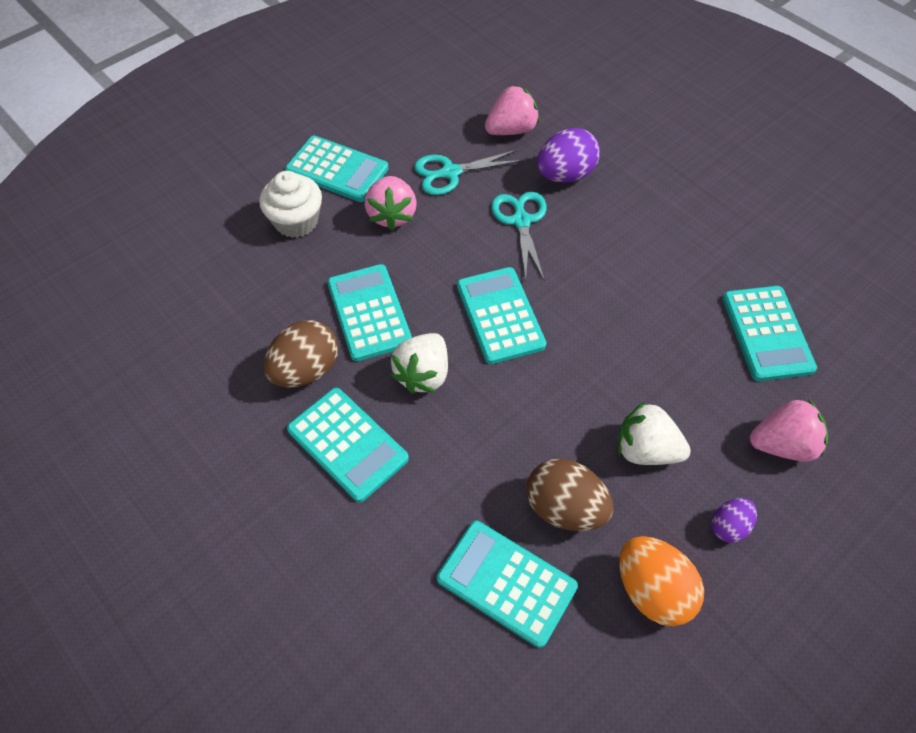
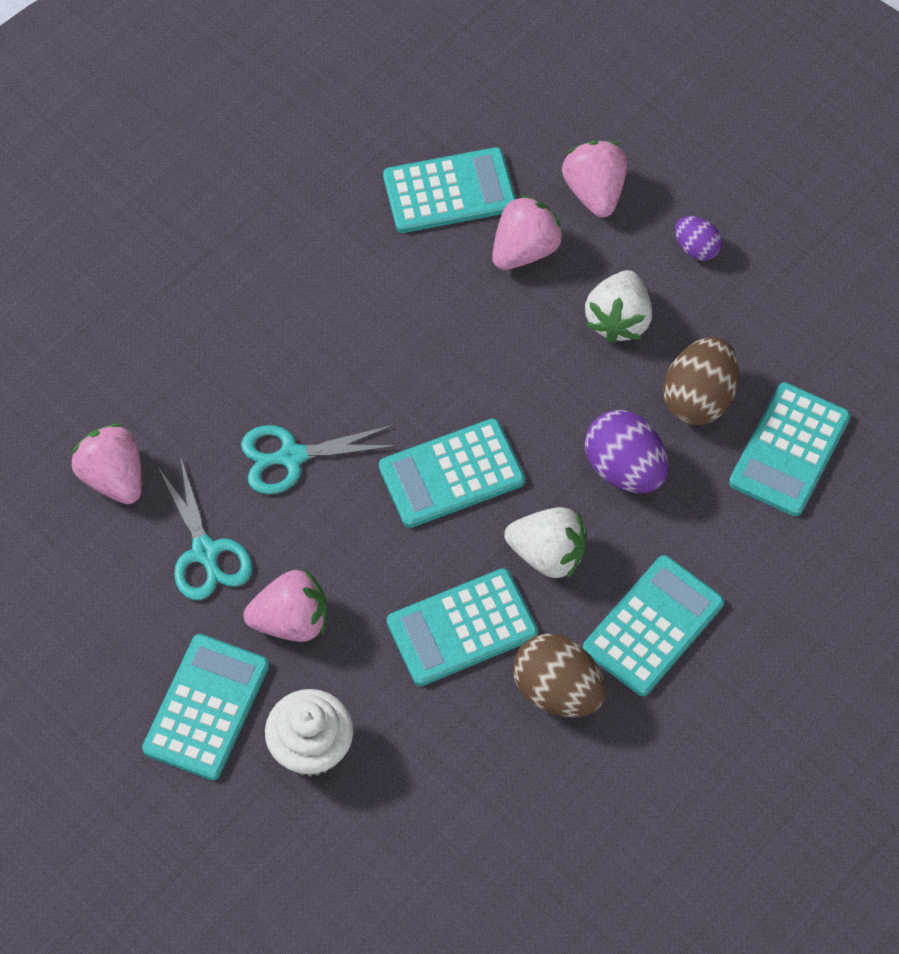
camera: 95 degrees left, 5 degrees up
purple egg [537,128,600,183] -> purple egg moved to [585,410,668,493]
orange egg [619,536,704,626] -> none
none -> pink strawberry [492,194,564,270]

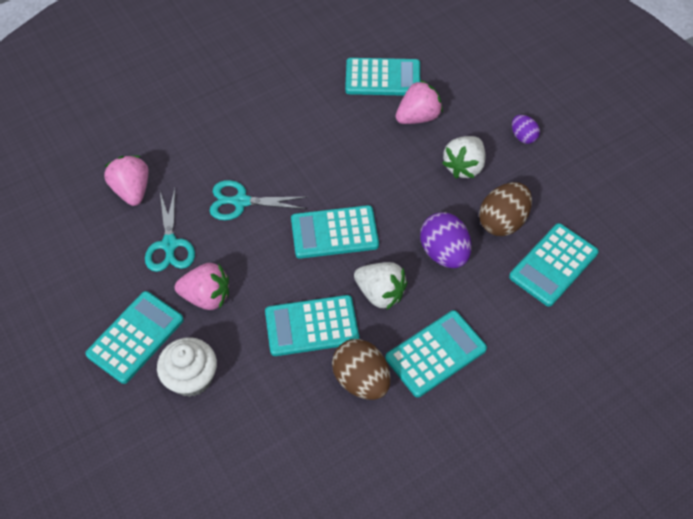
camera: 15 degrees right, 5 degrees down
pink strawberry [562,141,627,218] -> none

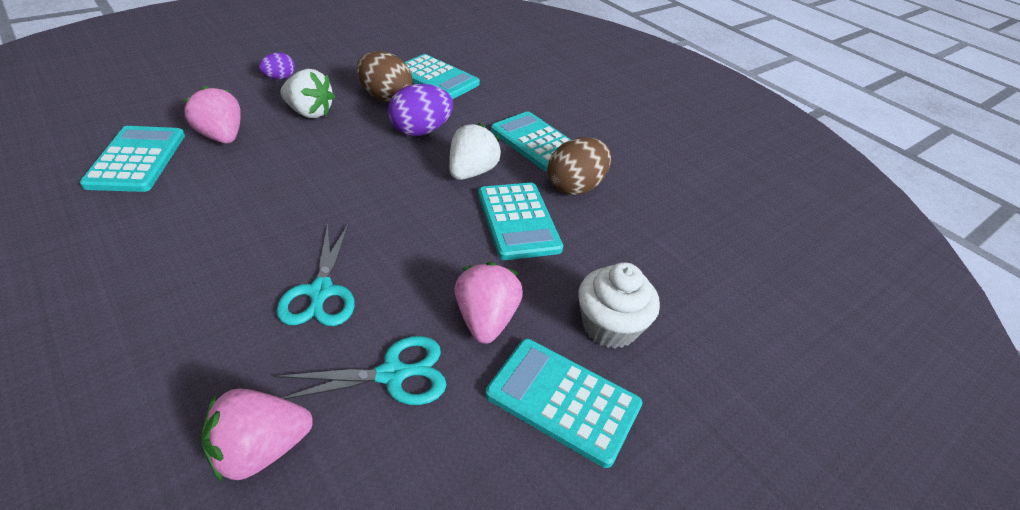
camera: 100 degrees left, 15 degrees down
turquoise calculator [291,205,379,259] -> none

